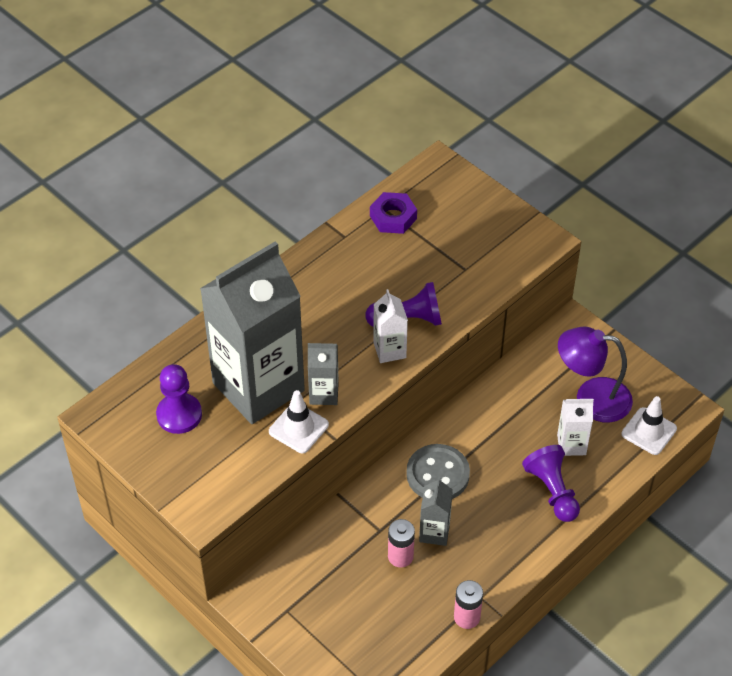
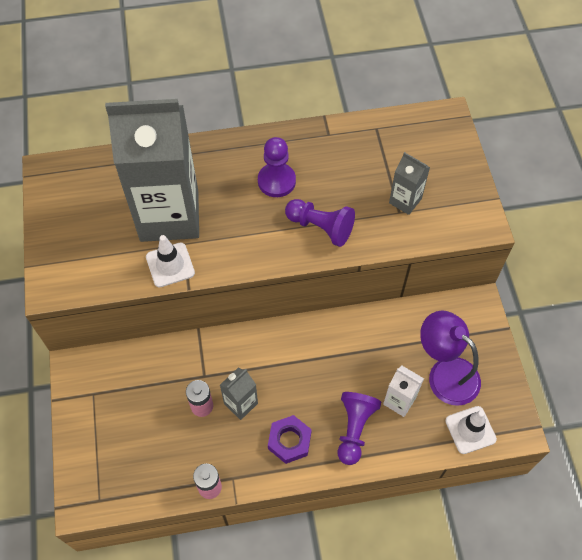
camera: 35 degrees right, 10 degrees up
purple pawn [156,364,202,434] -> purple pawn moved to [258,137,296,197]
grey carton [308,343,339,405] -> grey carton moved to [389,152,430,215]
purple nut [370,192,417,234] -> purple nut moved to [268,415,312,464]
white carton [373,289,408,363] -> none
grey button [406,444,470,499] -> none

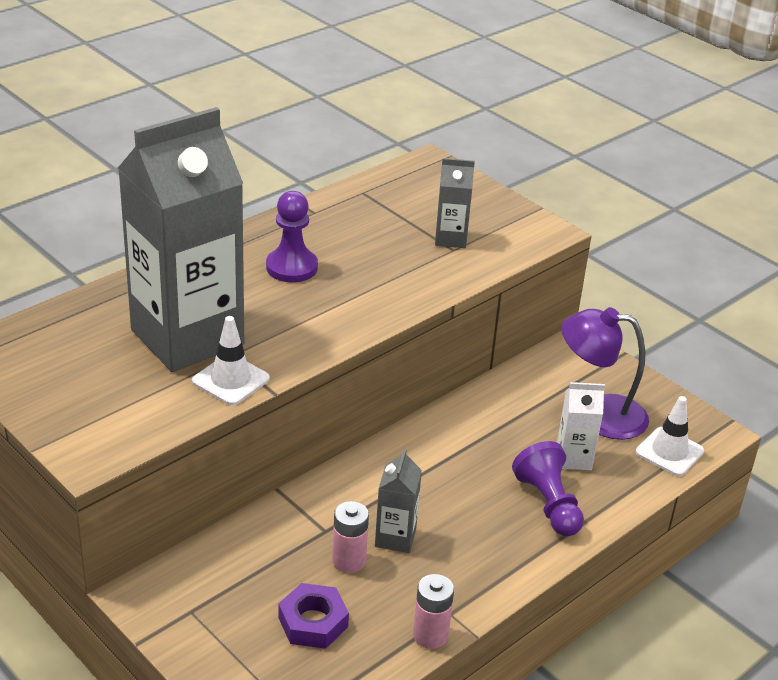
camera: 35 degrees left, 25 degrees down
purple nut [268,415,312,464] -> purple nut moved to [278,583,349,649]
purple pawn [285,199,355,247] -> none

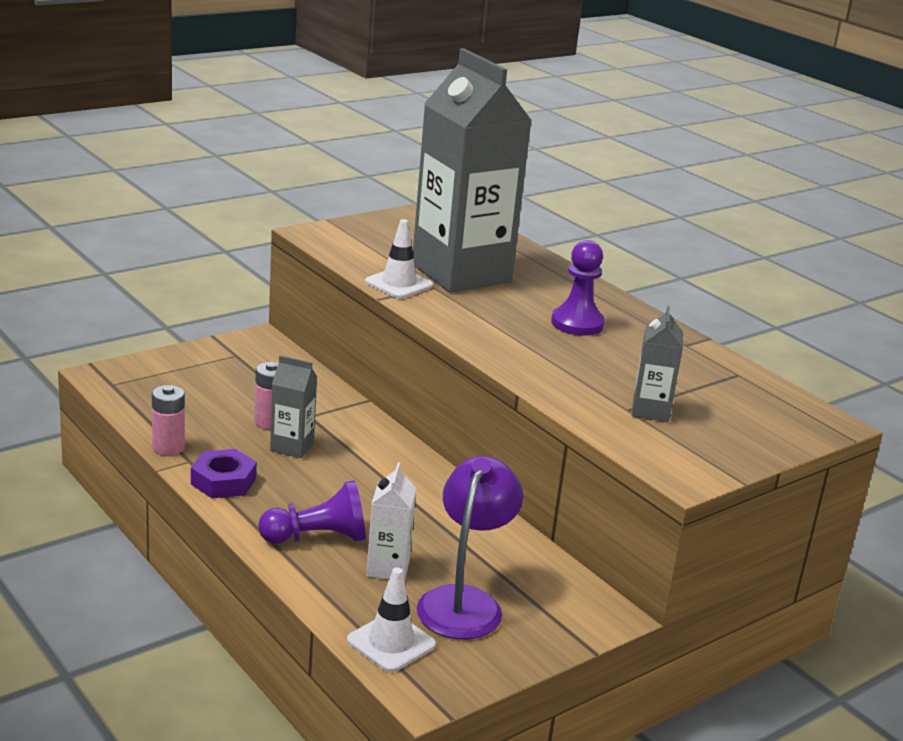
camera: 95 degrees right, 10 degrees down
purple nut [278,583,349,649] -> purple nut moved to [191,449,257,498]

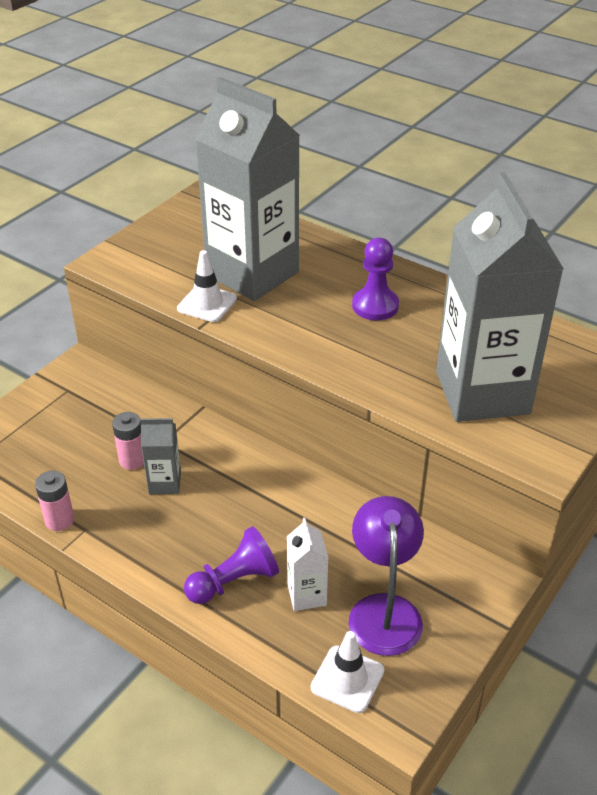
camera: 15 degrees left, 15 degrees up
purple nut [191,449,257,498] -> none
grey carton [632,306,683,422] -> grey carton [436,172,564,422], size x2.40

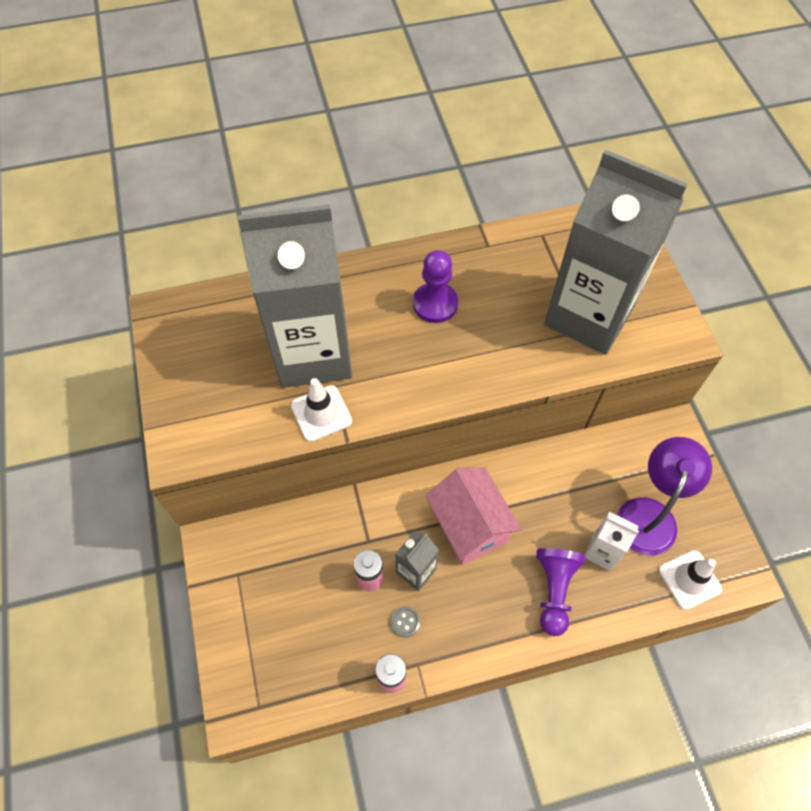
camera: 50 degrees left, 20 degrees up
purple lamp [349,496,424,656] -> purple lamp turned 75 degrees clockwise [617,437,712,555]
none -> grey button [391,606,420,637]
none -> pink house [425,467,521,565]

